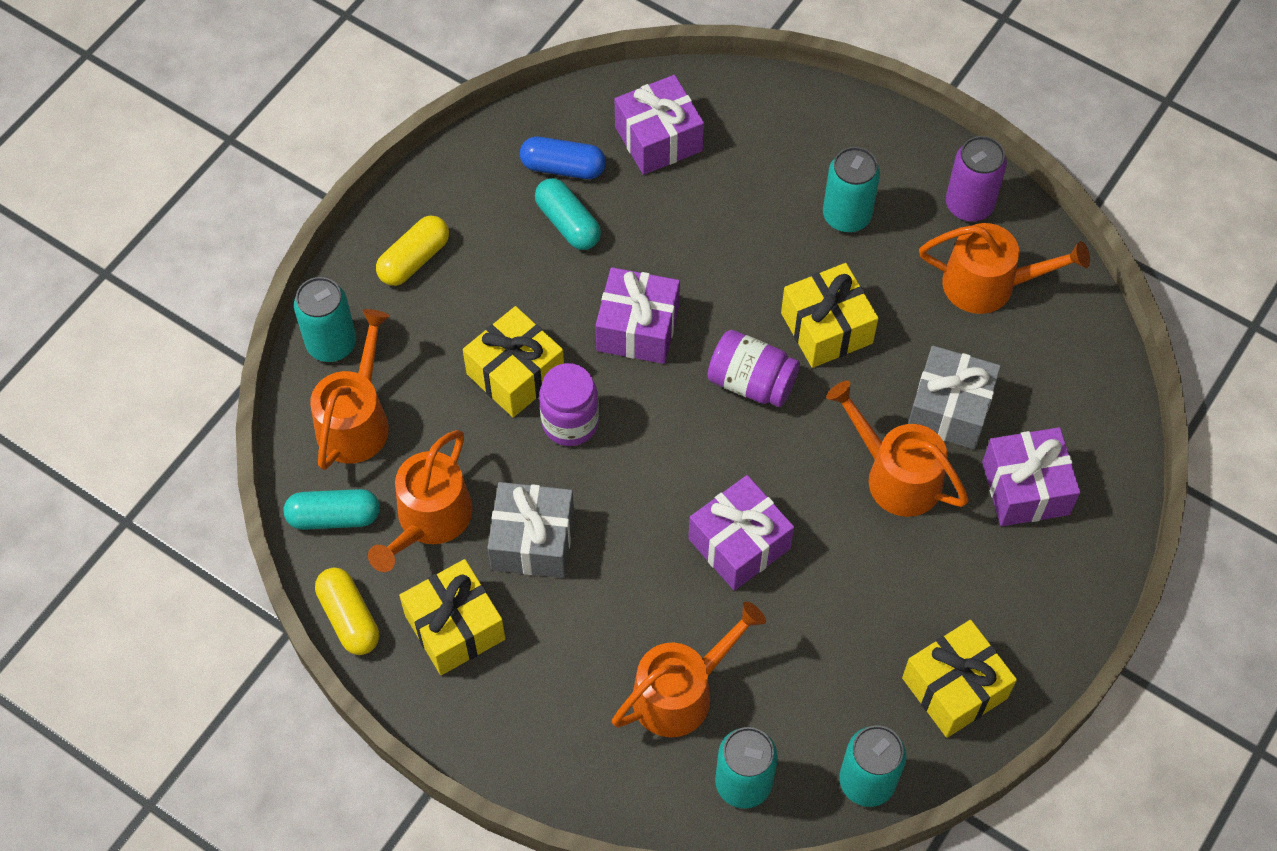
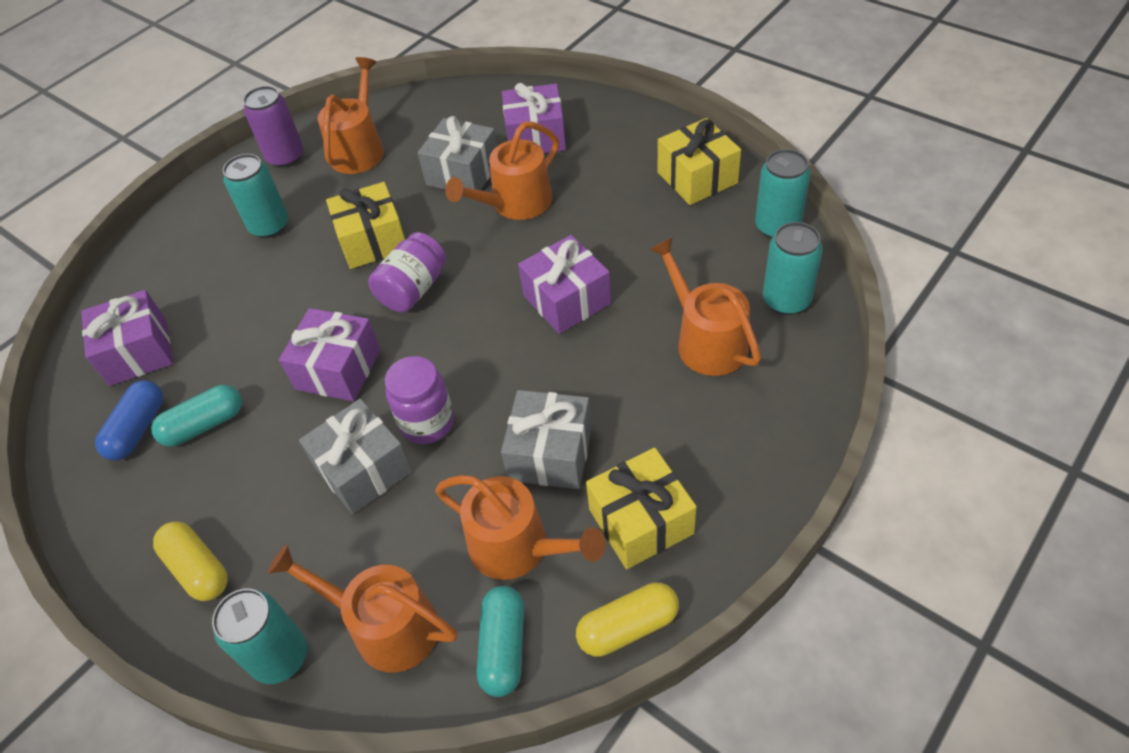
camera: 80 degrees left, 10 degrees down
yellow gift [463,306,564,417] -> grey gift [299,399,412,514]

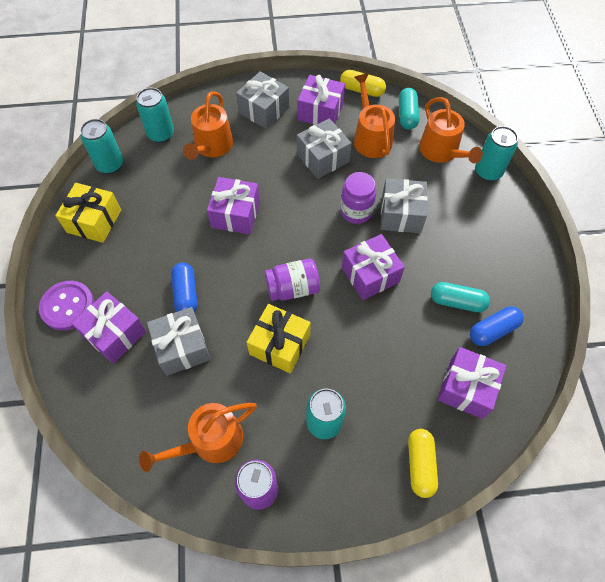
camera: 140 degrees left, 10 degrees up
yellow capsule [153,521,228,601] -> yellow capsule moved to [408,429,438,498]
orange watering can [445,122,559,220] -> blue capsule [171,263,197,312]
turquoise capsule [477,586,524,697] -> turquoise capsule turned 45 degrees counterclockwise [399,88,419,130]
yellow gift [586,447,697,569] -> purple gift [298,75,345,125]
none -> purple button [39,281,94,331]
none -> grey gift [236,71,289,129]

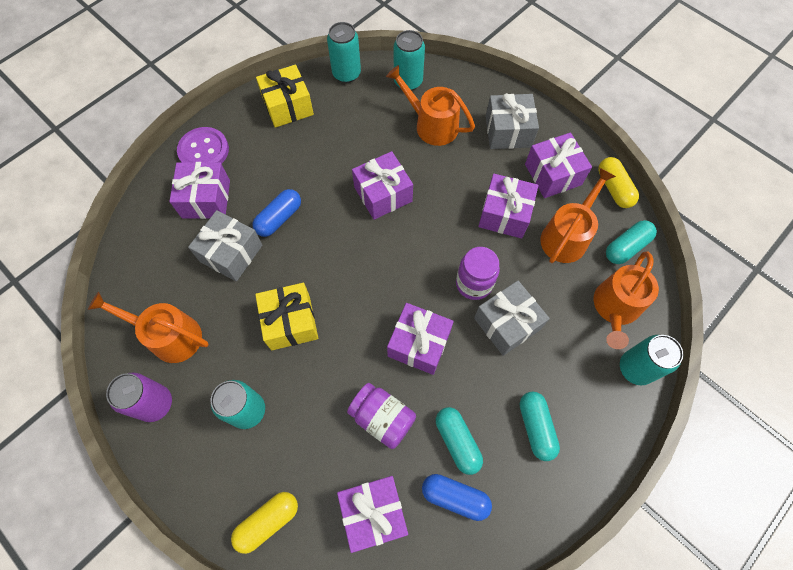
camera: 50 degrees right, 5 degrees up
orange watering can [183,91,233,160] -> orange watering can turned 60 degrees clockwise [386,65,475,146]
purple jar [265,259,320,301] -> purple jar moved to [347,383,416,449]
grey gift [297,118,352,179] -> purple gift [478,174,538,238]
none -> turquoise capsule [519,391,560,461]

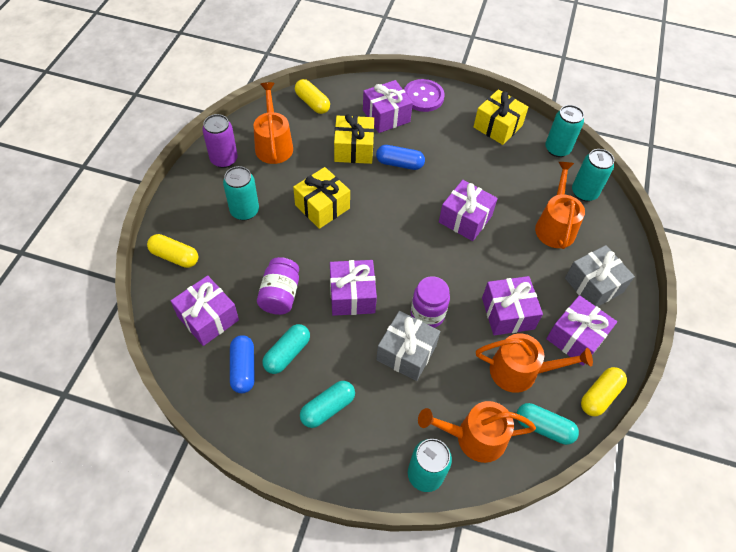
camera: 60 degrees right, 10 degrees down
grey gift [188,210,262,282] -> yellow gift [334,114,374,164]
none -> yellow capsule [295,79,330,114]

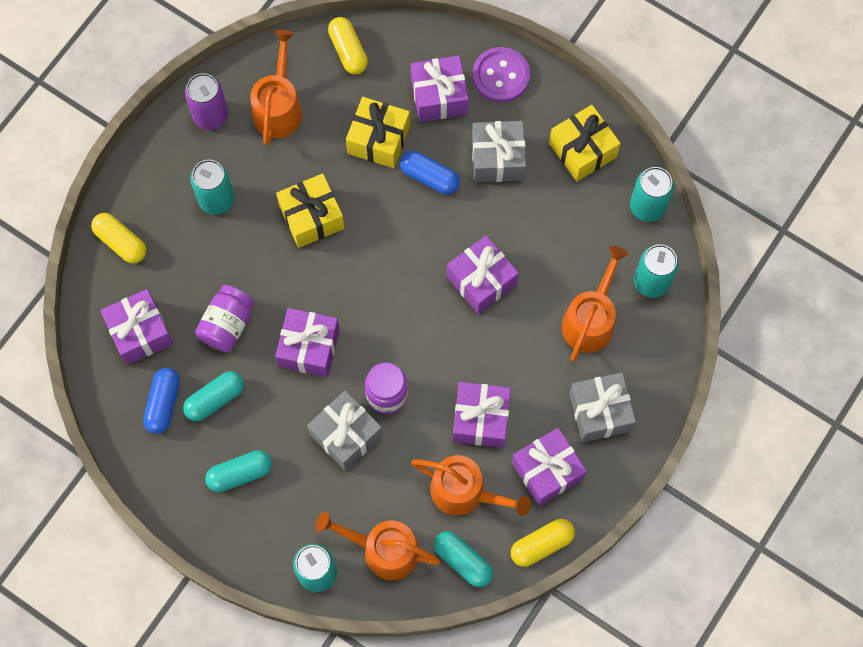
camera: 20 degrees right, 15 degrees up
none -> grey gift [472,121,526,182]

